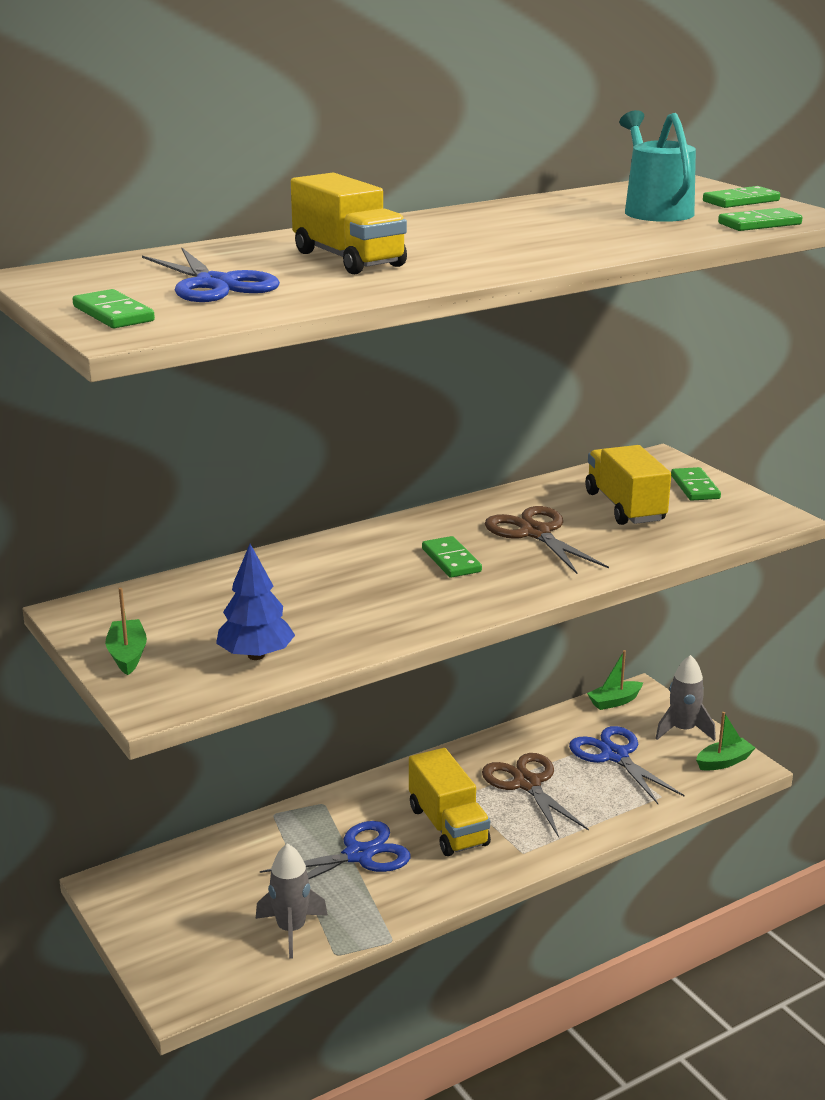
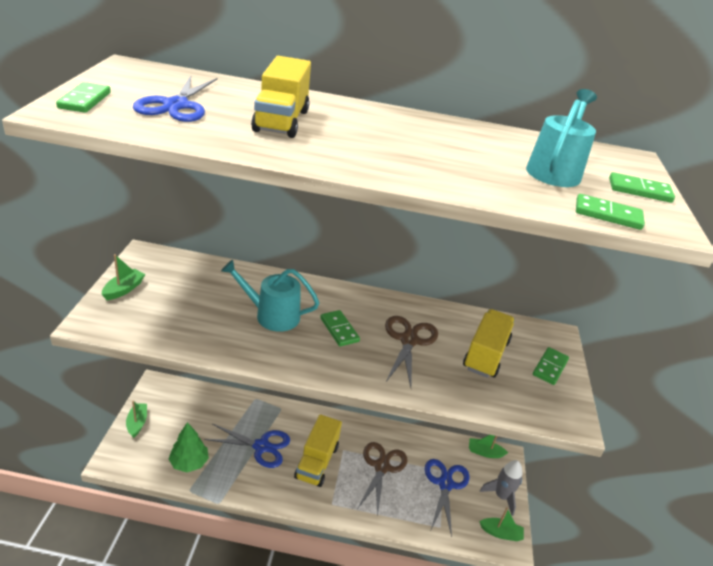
camera: 35 degrees right, 10 degrees up
blue tree [216,544,295,660] -> none
grey rocket [256,843,328,959] -> green tree [169,422,209,472]
green domino [422,536,482,578] -> green domino turned 45 degrees counterclockwise [320,310,360,347]
none -> green boat [126,400,147,438]
none -> turquoise watering can [221,260,319,332]

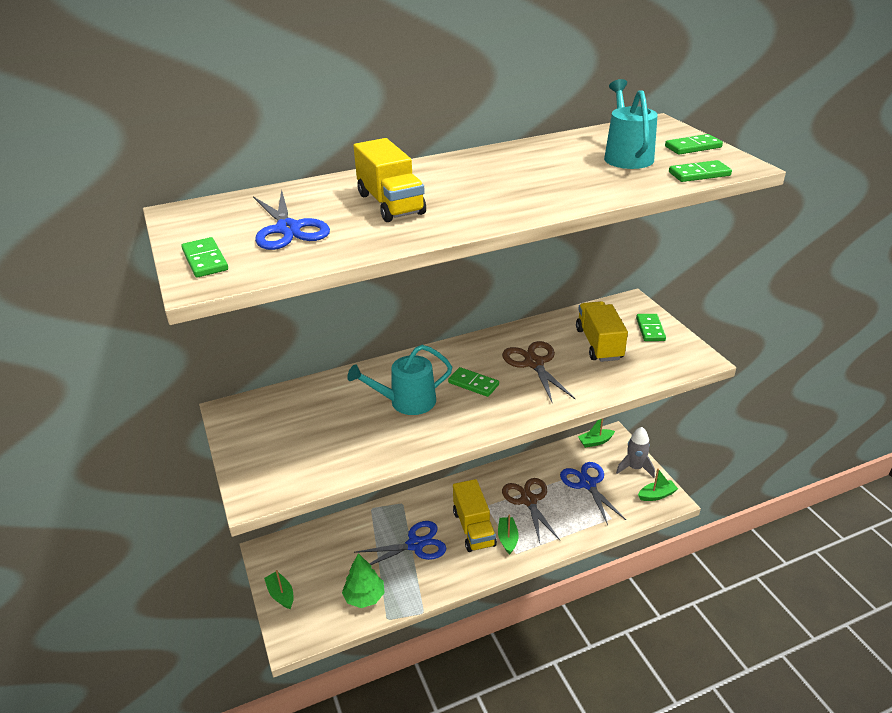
camera: 25 degrees left, 0 degrees up
green boat [102,254,145,300] -> green boat moved to [498,514,519,554]

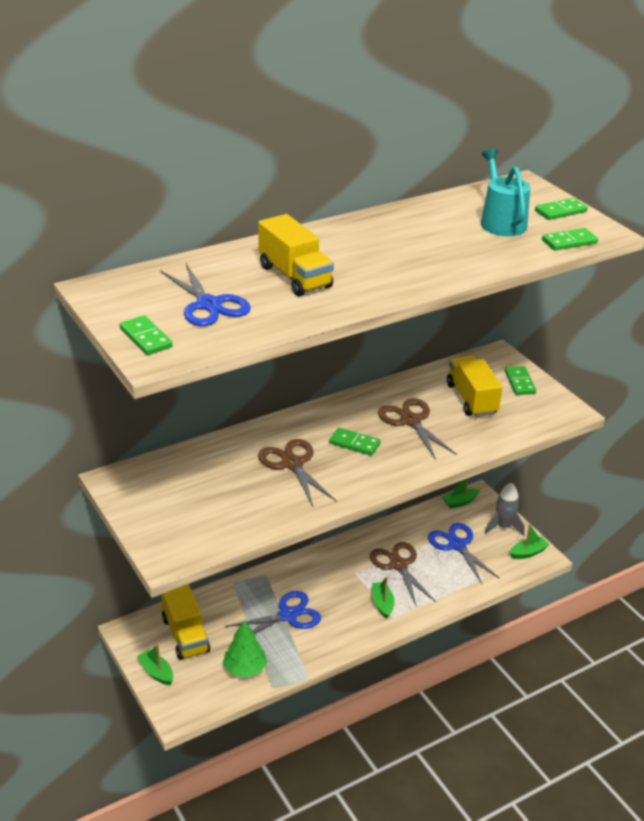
camera: 10 degrees left, 0 degrees up
turquoise watering can [347,345,452,415] -> brown scissors [258,439,336,506]
yellow truck [453,479,497,552] -> yellow truck moved to [161,584,210,660]

